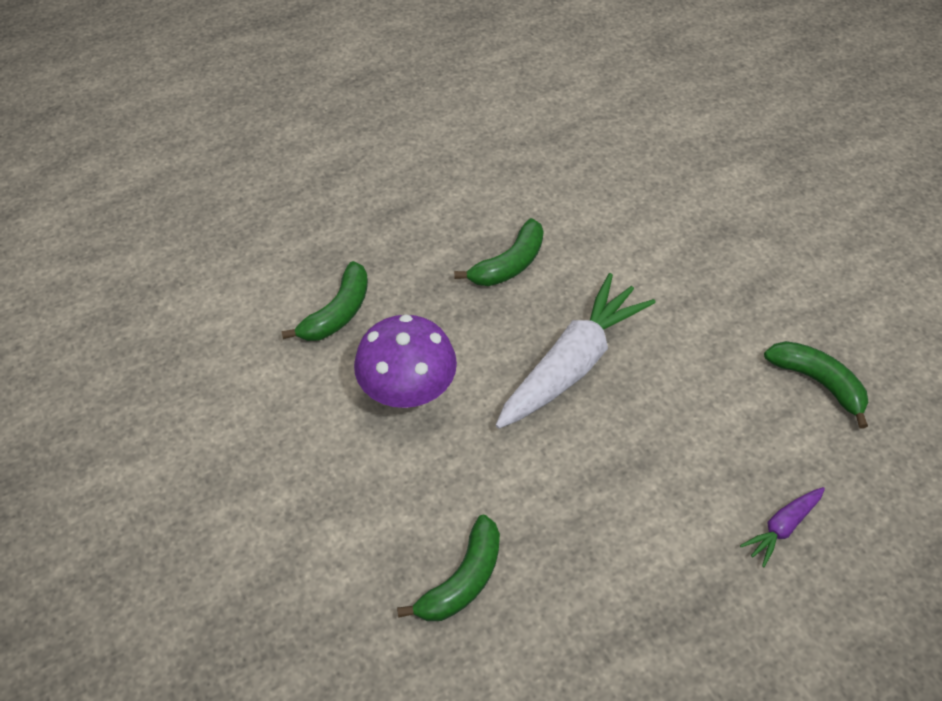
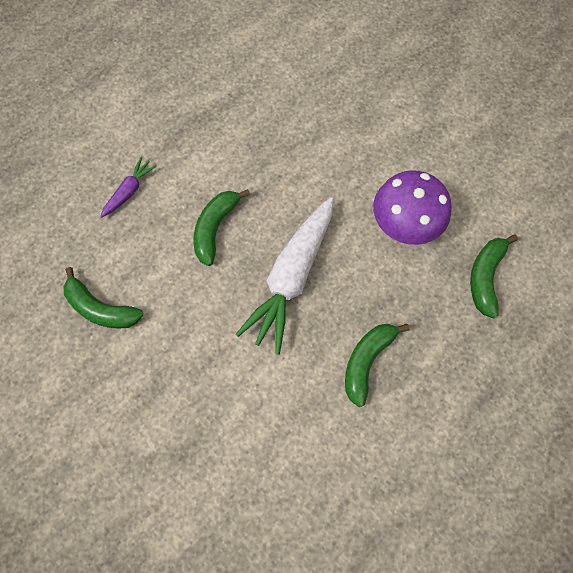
camera: 165 degrees right, 15 degrees up
green banana [397,515,500,621] -> green banana moved to [194,189,250,266]

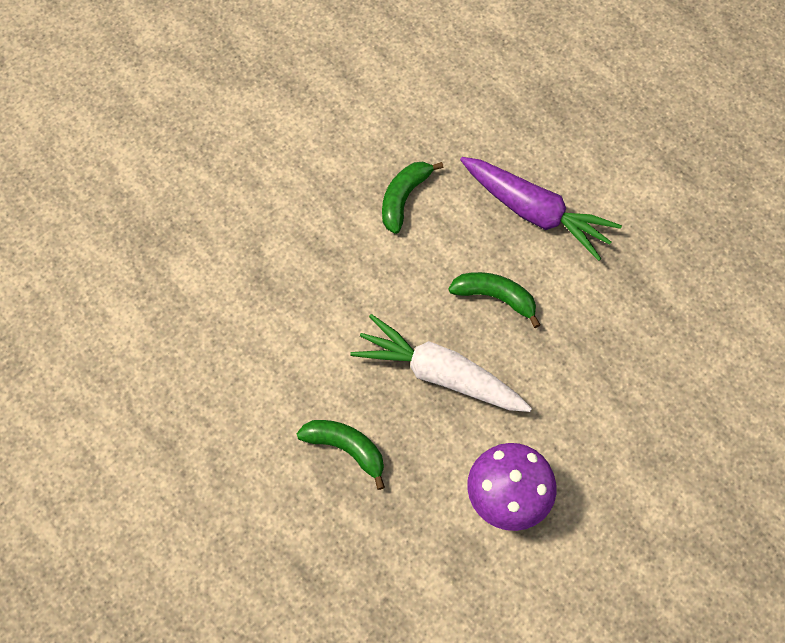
camera: 90 degrees right, 5 degrees down
purple carrot [100,157,157,218] -> purple carrot [460,157,622,261], size x2.15
green banana [470,234,518,319] -> none

